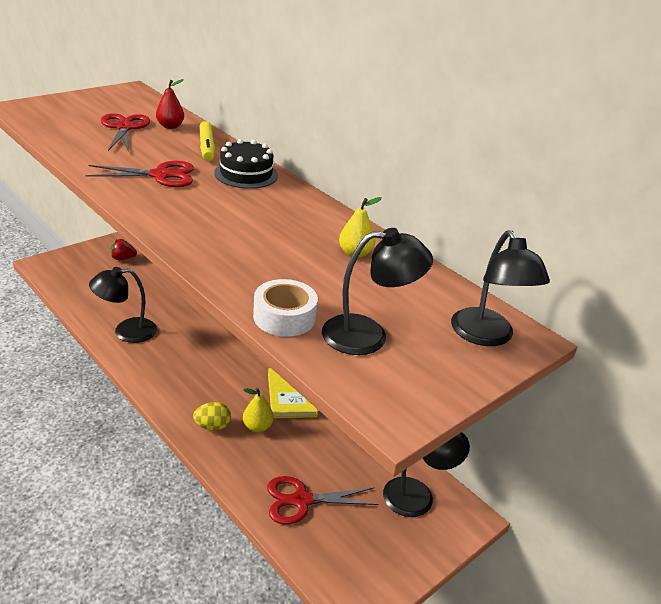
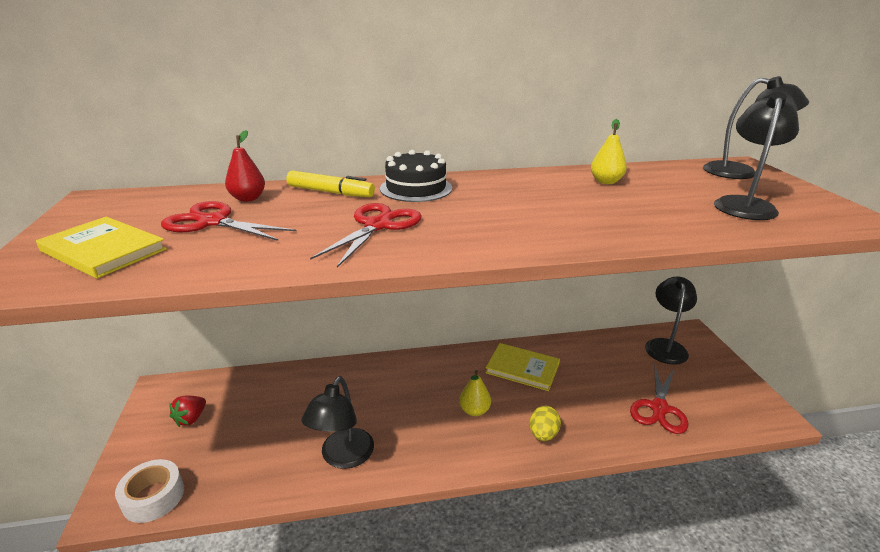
camera: 55 degrees left, 5 degrees down
yellow pear [243,388,274,432] -> yellow pear moved to [459,370,491,416]
white tape [253,279,318,337] -> white tape moved to [115,459,184,523]
none -> yellow book [36,217,167,279]

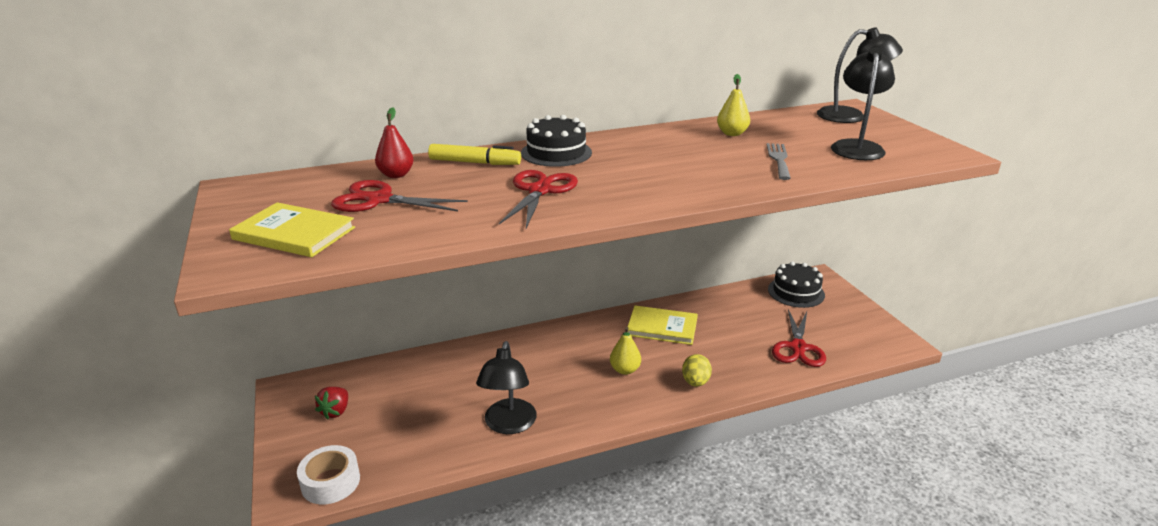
camera: 10 degrees left, 0 degrees up
black lamp [645,276,697,365] -> black cake [768,261,825,308]
none -> grey fork [767,143,791,180]

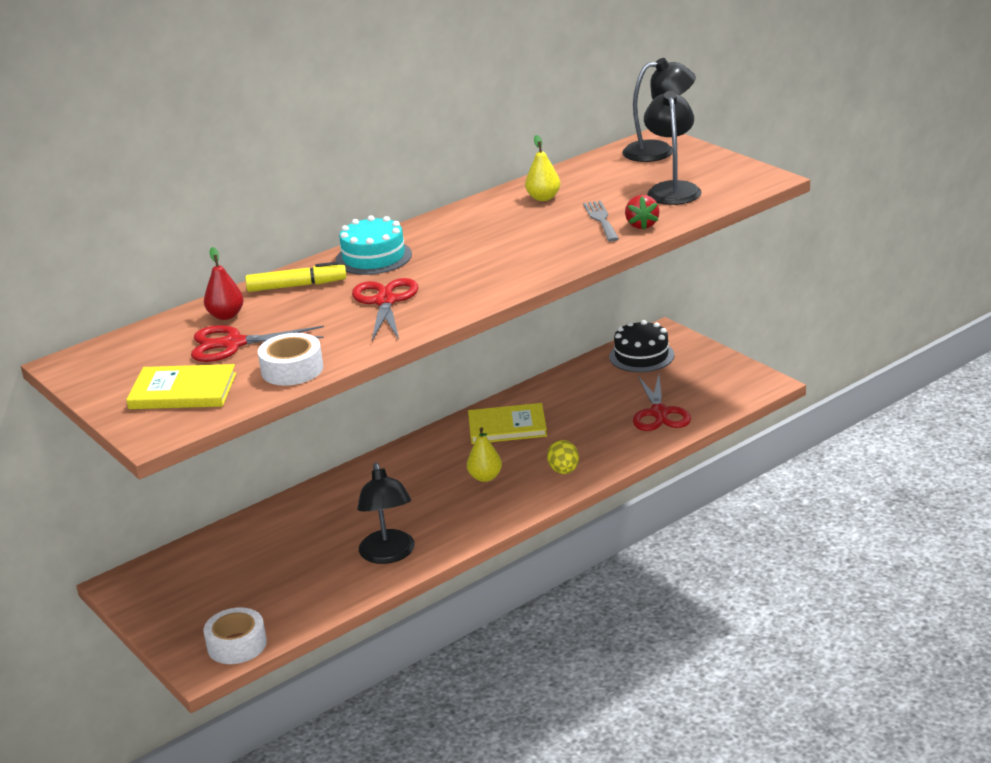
camera: 15 degrees left, 0 degrees up
red strawberry [315,387,348,420] -> red strawberry moved to [625,195,660,230]
black cake [521,115,592,167] -> turquoise cake [336,216,412,275]
none -> white tape [258,333,323,386]

